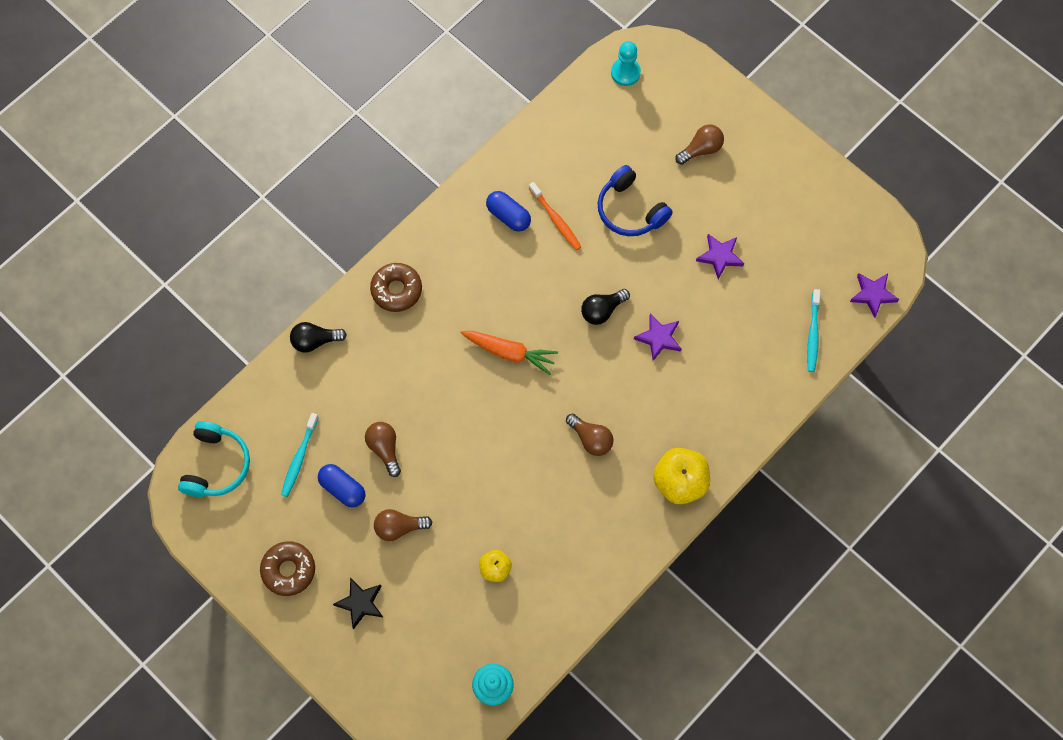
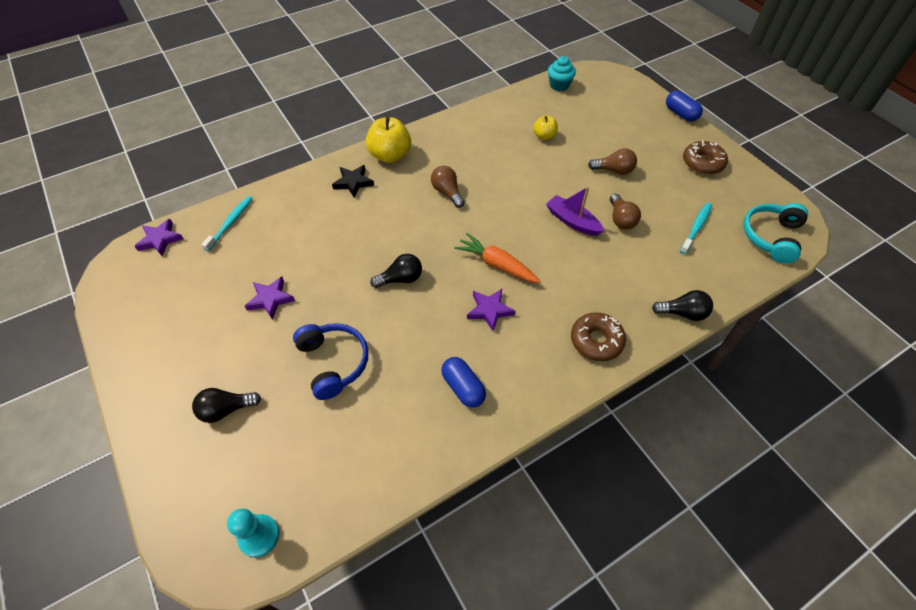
camera: 165 degrees left, 15 degrees down
blue capsule [318,464,365,508] -> blue capsule moved to [666,91,703,122]
black star [333,577,383,630] -> black star moved to [332,165,374,197]
orange toothbrush [529,182,581,250] -> none
purple star [634,314,681,361] -> purple star moved to [467,289,515,331]
brown light bulb [675,125,724,165] -> black light bulb [192,388,261,423]
none -> purple boat [546,186,604,236]

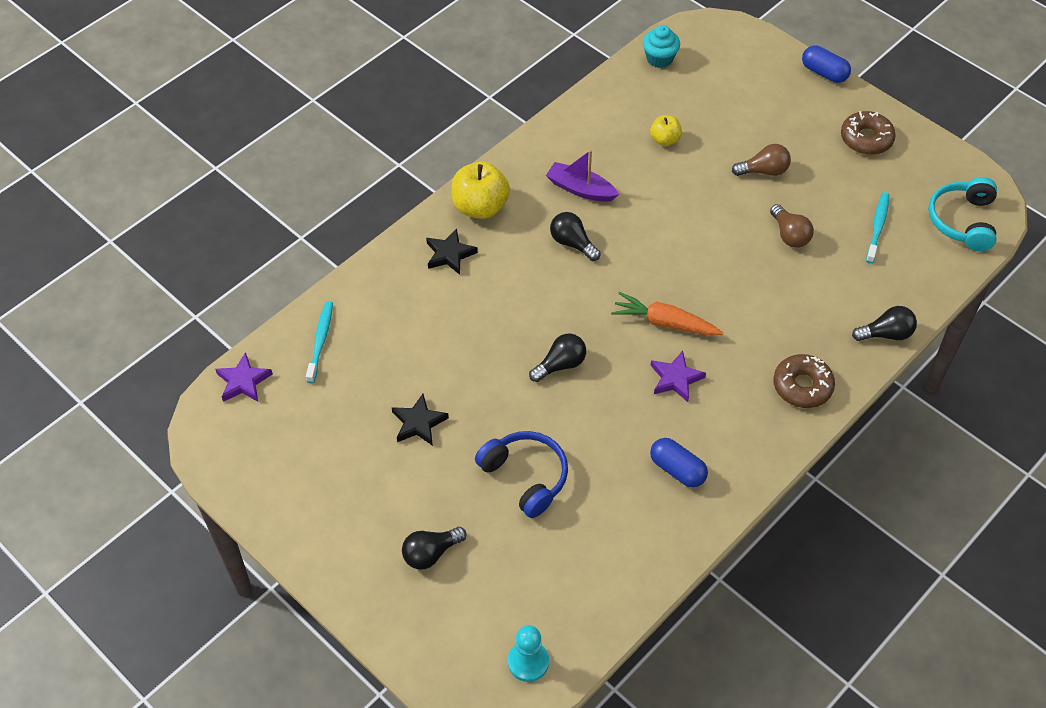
camera: 15 degrees left, 0 degrees up
purple star [245,277,295,319] -> black star [391,394,449,446]
brown light bulb [431,166,465,208] -> black light bulb [550,212,601,261]
purple boat [546,186,604,236] -> purple boat moved to [546,150,619,202]

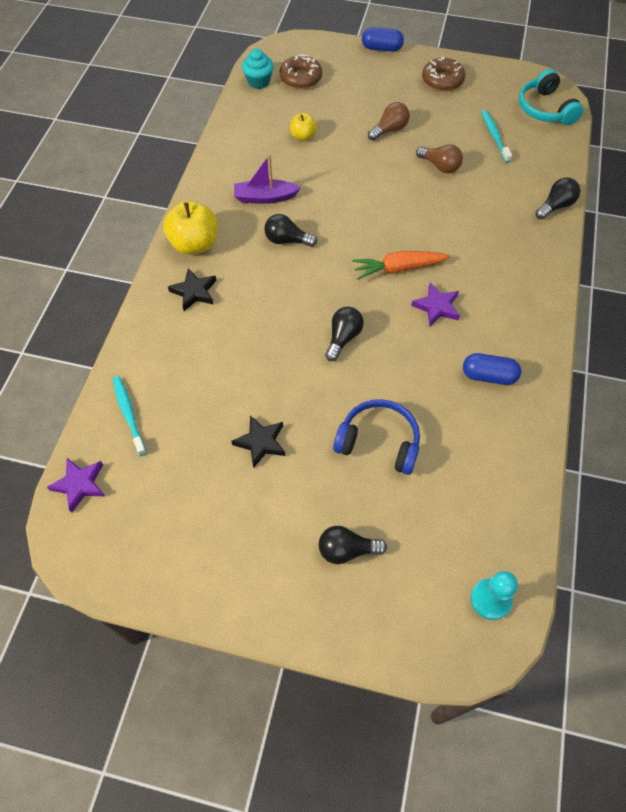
camera: 30 degrees left, 5 degrees up
black light bulb [402,527,467,570] -> black light bulb turned 60 degrees clockwise [319,526,387,564]
brown donut [773,354,835,408] -> brown donut moved to [280,54,322,89]

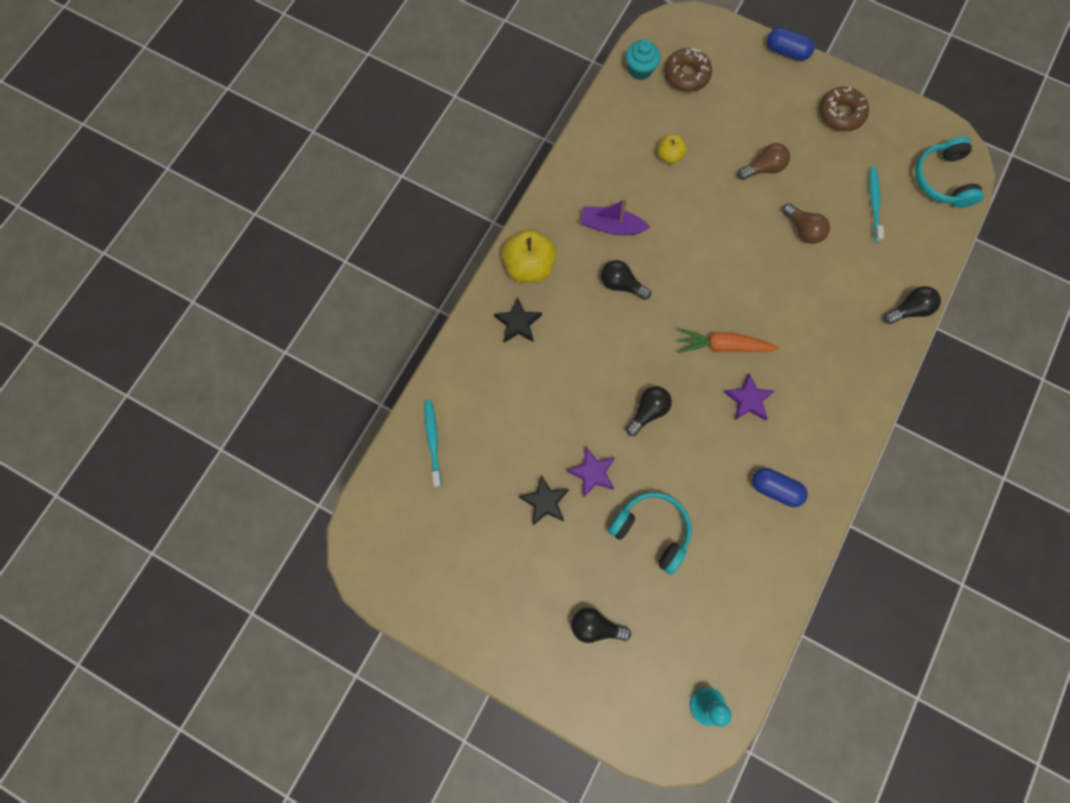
camera: 15 degrees right, 15 degrees up
purple star [47,458,105,513] -> purple star moved to [566,447,616,497]
blue headphones [333,399,420,475] -> turquoise headphones [608,492,692,574]

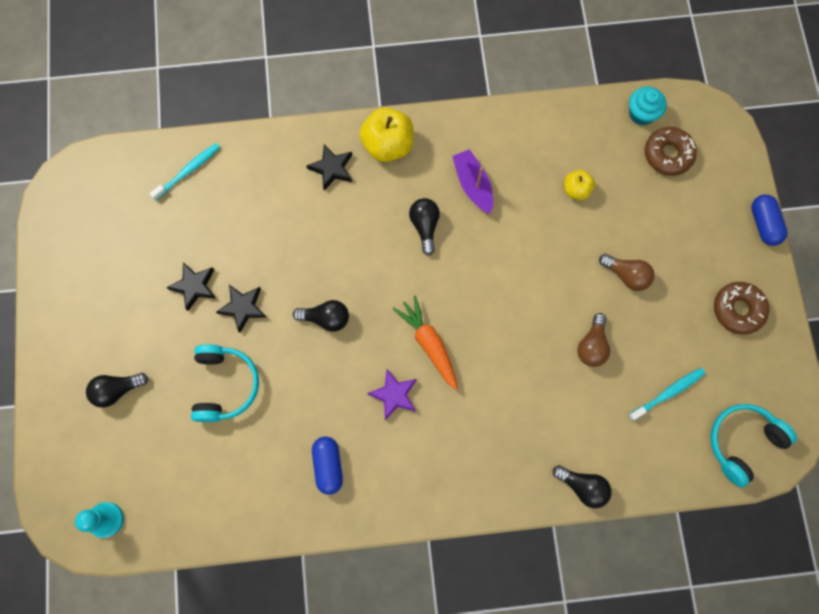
camera: 55 degrees right, 0 degrees up
purple star [566,447,616,497] -> black star [216,285,267,333]
black light bulb [571,608,631,643] -> black light bulb turned 90 degrees counterclockwise [86,373,148,408]

